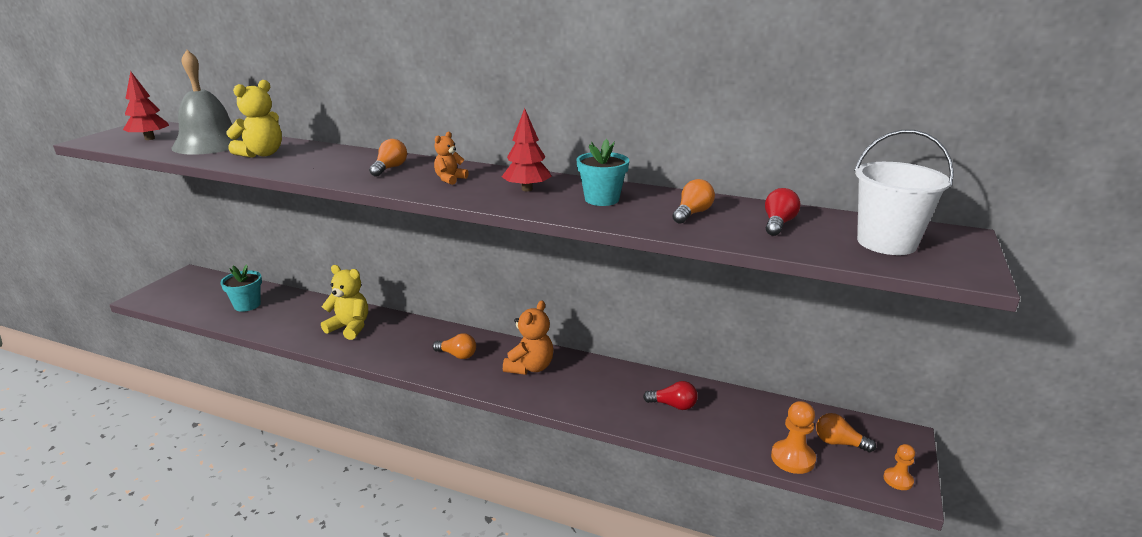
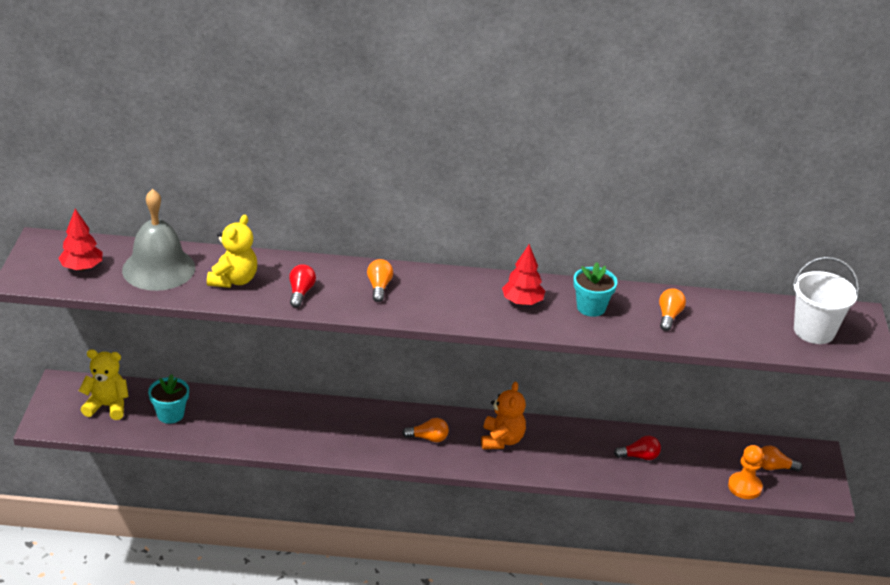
camera: 20 degrees left, 10 degrees up
yellow teddy bear [321,265,368,340] -> yellow teddy bear moved to [79,349,129,420]
orange teddy bear [434,132,468,185] -> none
red light bulb [765,188,800,236] -> red light bulb moved to [289,264,316,307]
orange pawn [883,444,915,490] -> none

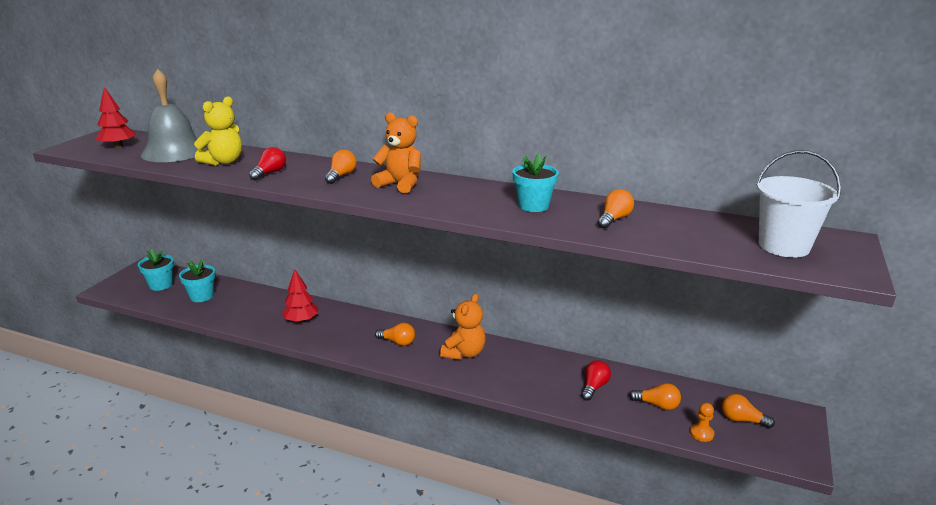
camera: 20 degrees right, 10 degrees down
yellow teddy bear [79,349,129,420] -> turquoise flower pot [138,249,174,291]
red tree [502,244,545,305] -> red tree moved to [282,270,318,323]
red light bulb [614,436,661,460] -> red light bulb turned 75 degrees counterclockwise [581,360,611,401]
orange pawn [728,445,763,499] -> orange pawn [690,403,714,442], size x0.62
none -> orange teddy bear [371,112,421,193]
none -> orange light bulb [629,383,681,410]

